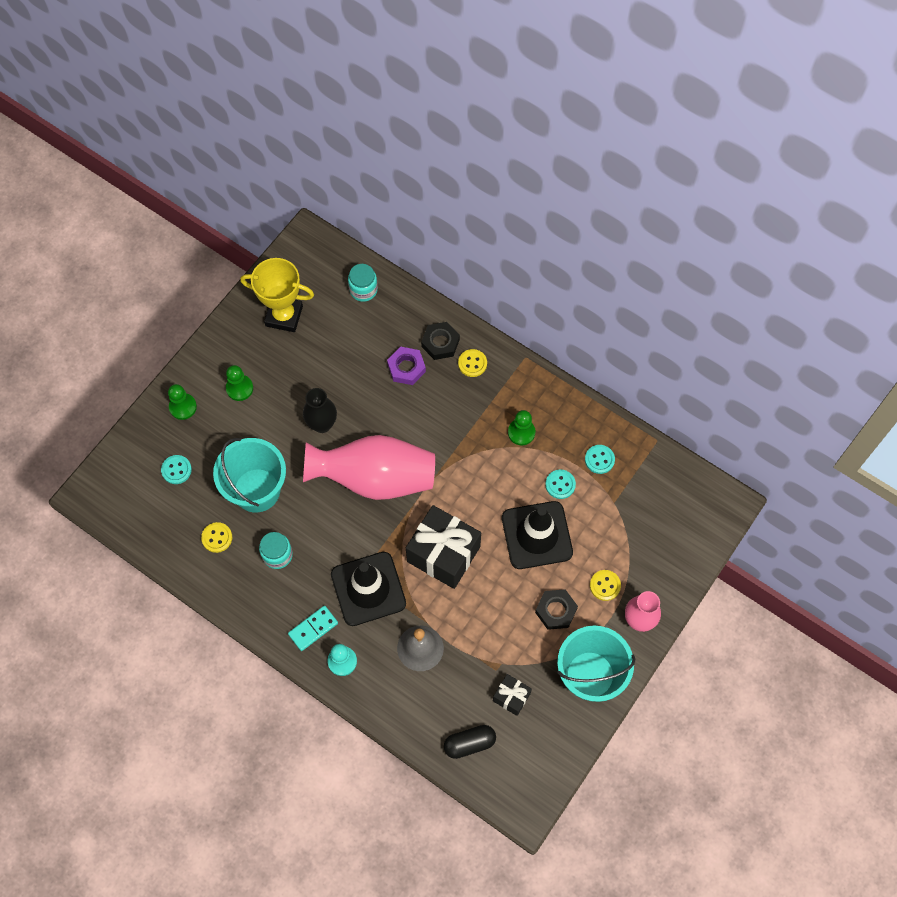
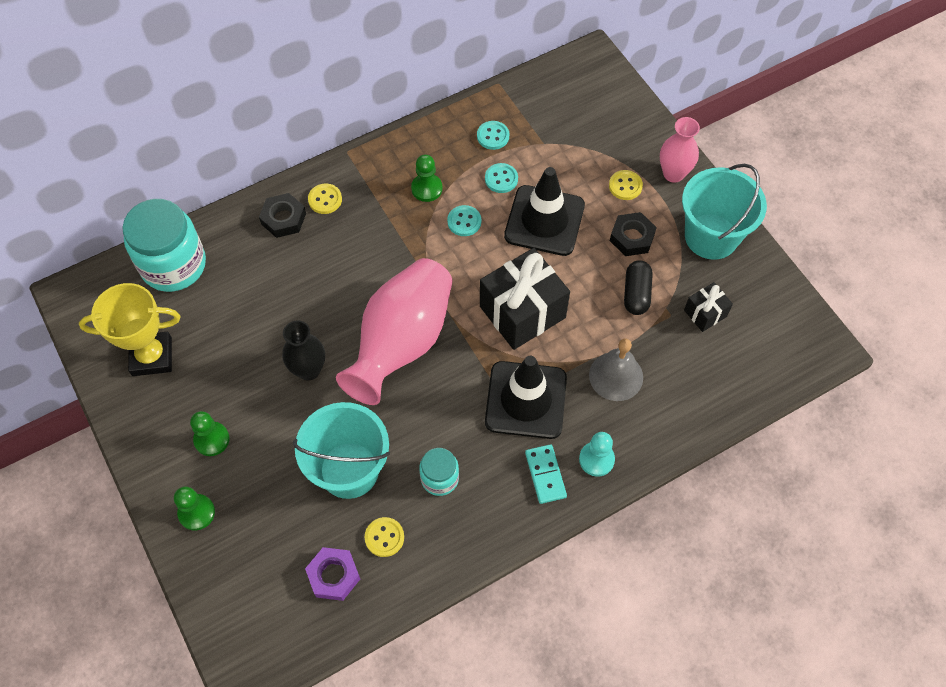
camera: 65 degrees left, 5 degrees down
turquoise button [161,455,192,484] -> turquoise button moved to [447,205,481,236]
yellow trophy [240,258,314,332] -> yellow trophy turned 45 degrees clockwise [79,283,180,376]
turquoise jar [348,264,378,302] -> turquoise jar [122,199,206,292], size x1.92
purple nut [387,346,426,385] -> purple nut moved to [305,547,360,601]
black capsule [444,725,496,759] -> black capsule moved to [624,260,653,315]

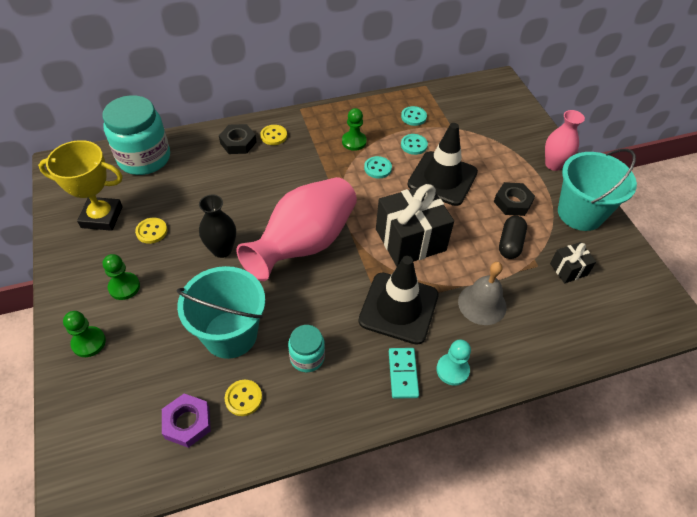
camera: 10 degrees right, 10 degrees down
yellow button [609,170,643,200] -> yellow button moved to [135,218,167,244]

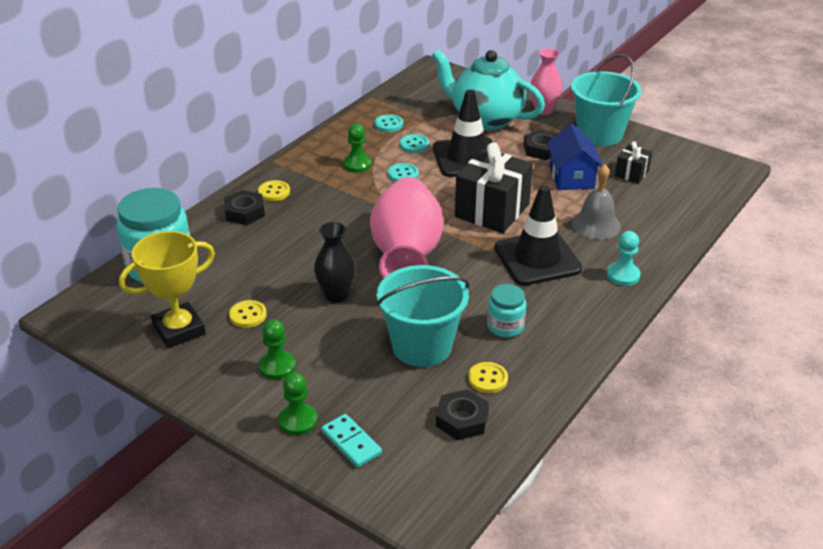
camera: 35 degrees left, 15 degrees down
purple nut [162,394,211,448] -> black nut [436,389,489,440]
turquoise domino [389,348,419,399] -> turquoise domino moved to [321,414,382,468]
black capsule [499,216,527,259] -> blue house [547,124,602,190]
none -> turquoise teapot [432,49,545,131]

